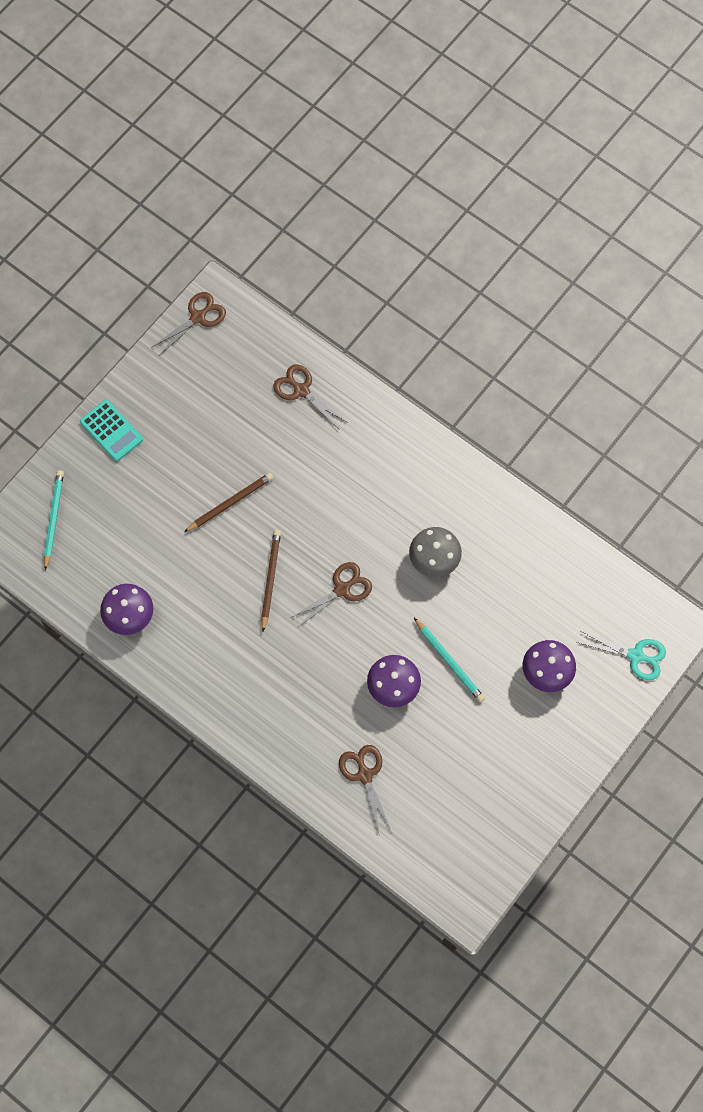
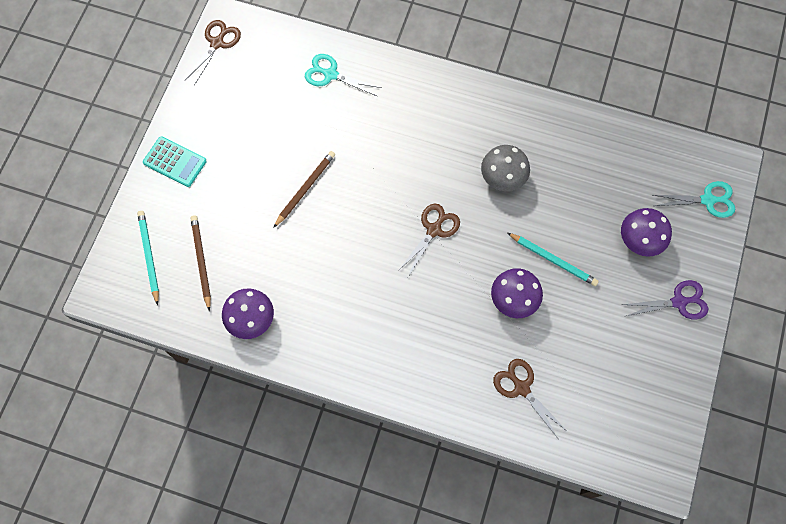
camera: 20 degrees left, 0 degrees up
brown pencil [261,530,281,631] -> brown pencil moved to [190,215,211,311]
brown scissors [273,365,347,430] -> turquoise scissors [305,54,381,96]
none -> purple scissors [623,280,708,319]

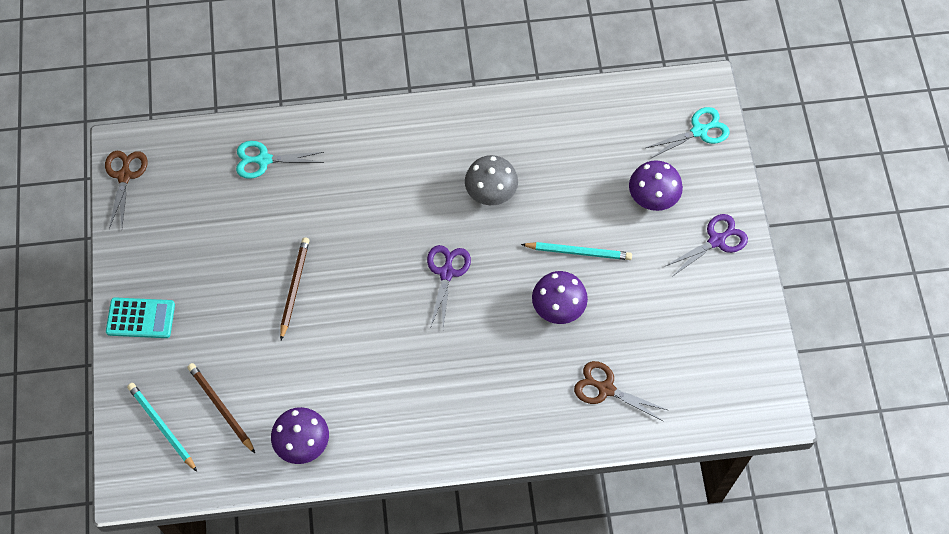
camera: 25 degrees left, 5 degrees down
brown scissors [398,204,460,277] -> purple scissors [427,245,471,328]

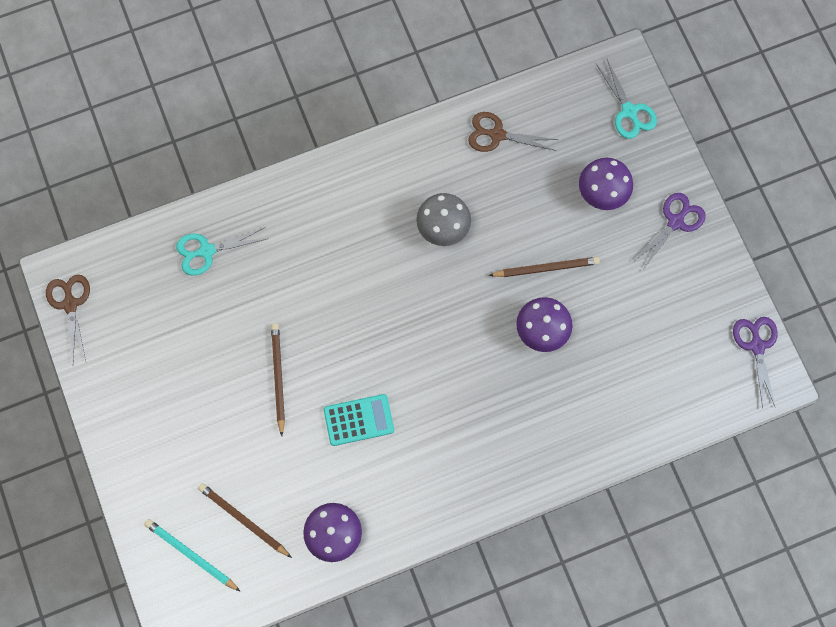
camera: 15 degrees left, 10 degrees up
turquoise calculator [106,298,175,338] -> turquoise calculator moved to [324,394,394,446]
purple scissors [427,245,471,328] -> purple scissors moved to [733,317,778,408]
turquoise pencil [521,242,632,260] -> brown pencil [488,257,600,277]
brown scissors [574,361,667,421] -> brown scissors moved to [468,112,558,152]
turquoise scissors [646,107,730,159] -> turquoise scissors turned 105 degrees clockwise [596,59,657,139]

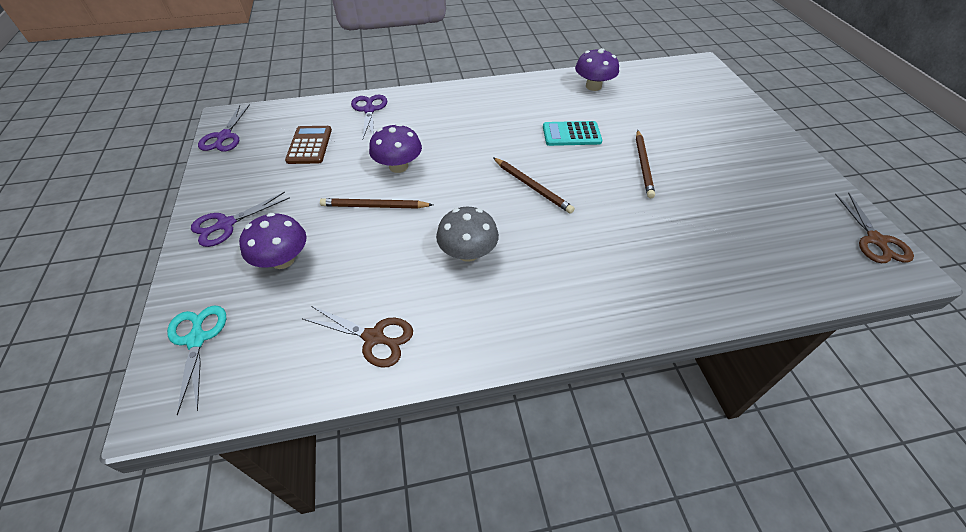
camera: 170 degrees left, 25 degrees down
turquoise pencil [144,519,241,592] -> none
turquoise scissors [176,228,266,276] -> none
brown pencil [198,483,292,558] -> brown pencil moved to [493,158,575,214]
none -> brown calculator [285,126,332,164]
none -> purple scissors [351,95,387,138]

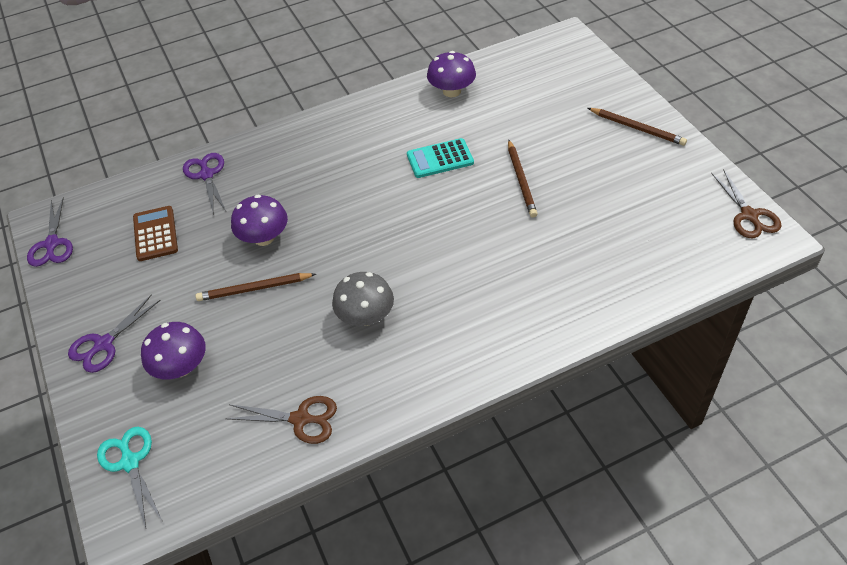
camera: 10 degrees left, 0 degrees up
brown pencil [493,158,575,214] -> brown pencil moved to [588,108,687,146]

